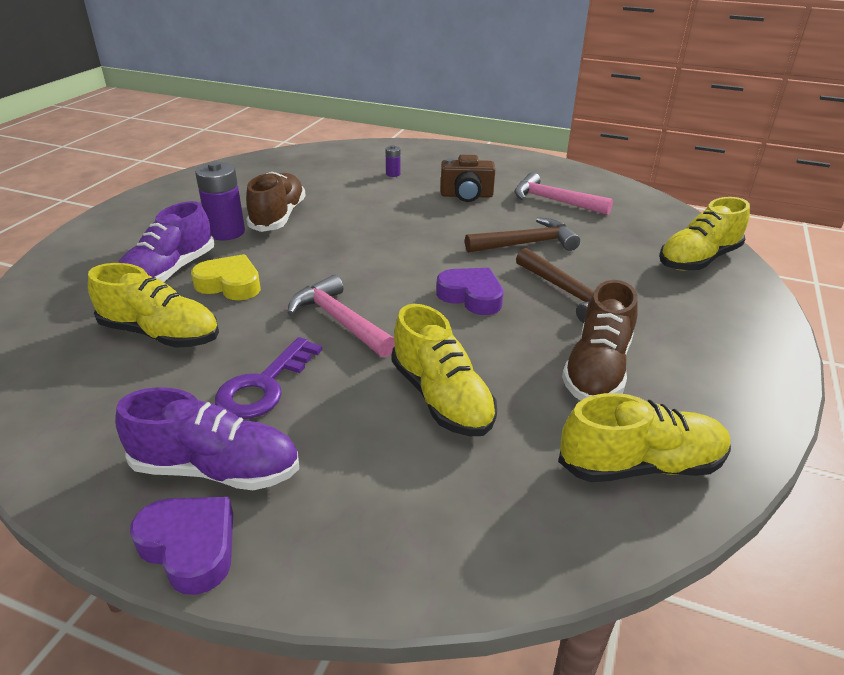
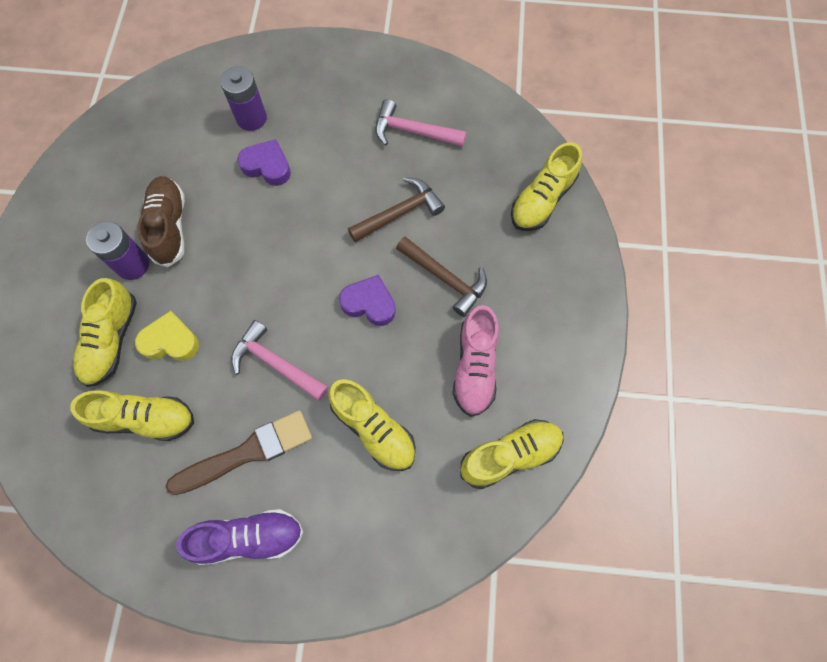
camera: 15 degrees left, 35 degrees up
purple shoe [118,201,215,282] -> yellow shoe [73,278,137,387]
purple heart [130,497,233,595] -> purple heart moved to [237,139,291,186]
purple key [215,337,322,419] -> brown brush [166,410,312,495]
purple battery [385,145,401,177] -> purple battery [220,66,267,131], size x2.09
brown camera [441,155,495,202] -> none
brown shoe [562,280,638,400] -> pink shoe [453,305,499,417]

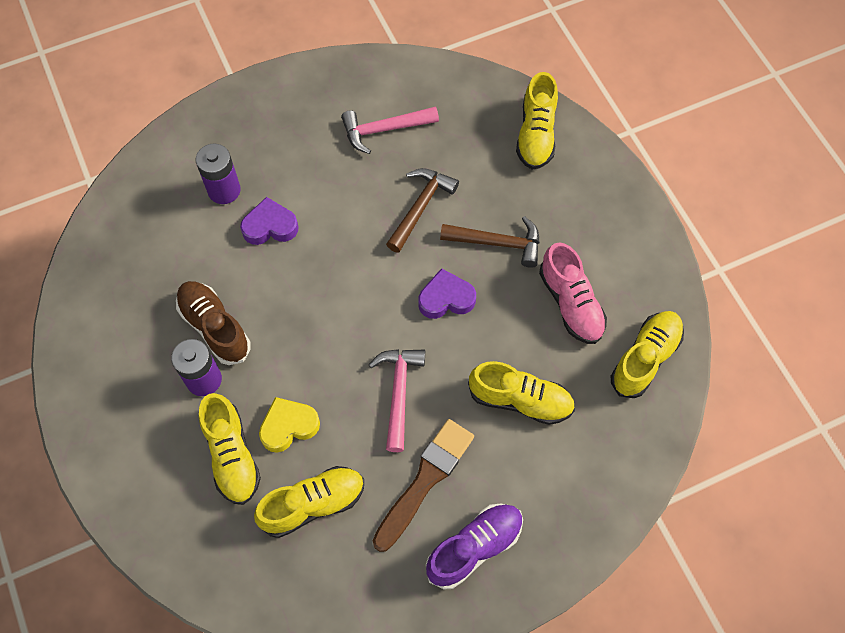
camera: 30 degrees left, 5 degrees down
pink hammer [231,320,329,401] -> pink hammer turned 90 degrees clockwise [369,349,425,452]

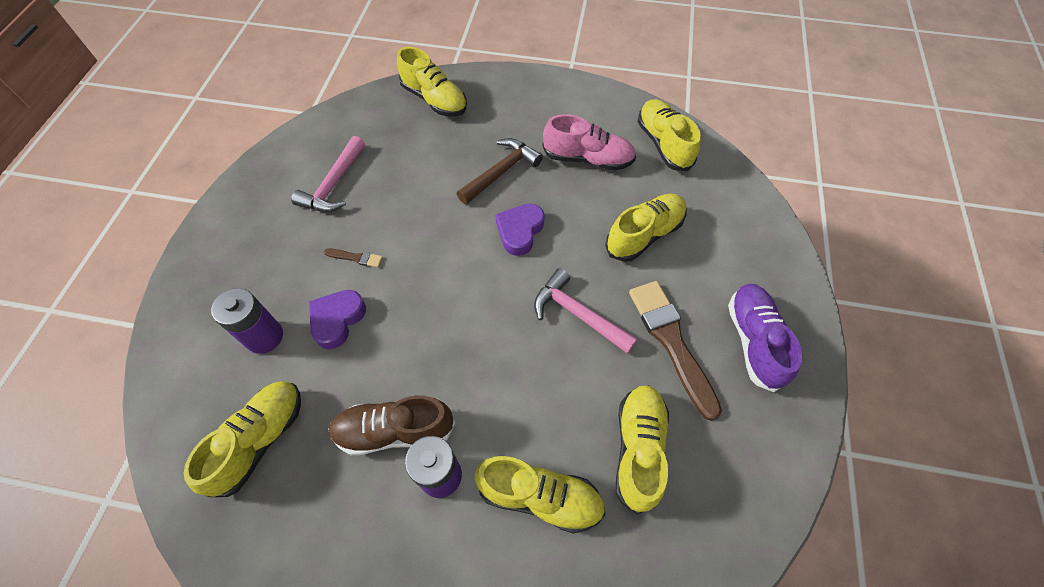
camera: 55 degrees left, 5 degrees down
yellow heart [259,397,320,453] -> none
brown hammer [386,168,459,253] -> none
none -> yellow shoe [183,381,301,497]
none -> brown brush [324,248,383,268]

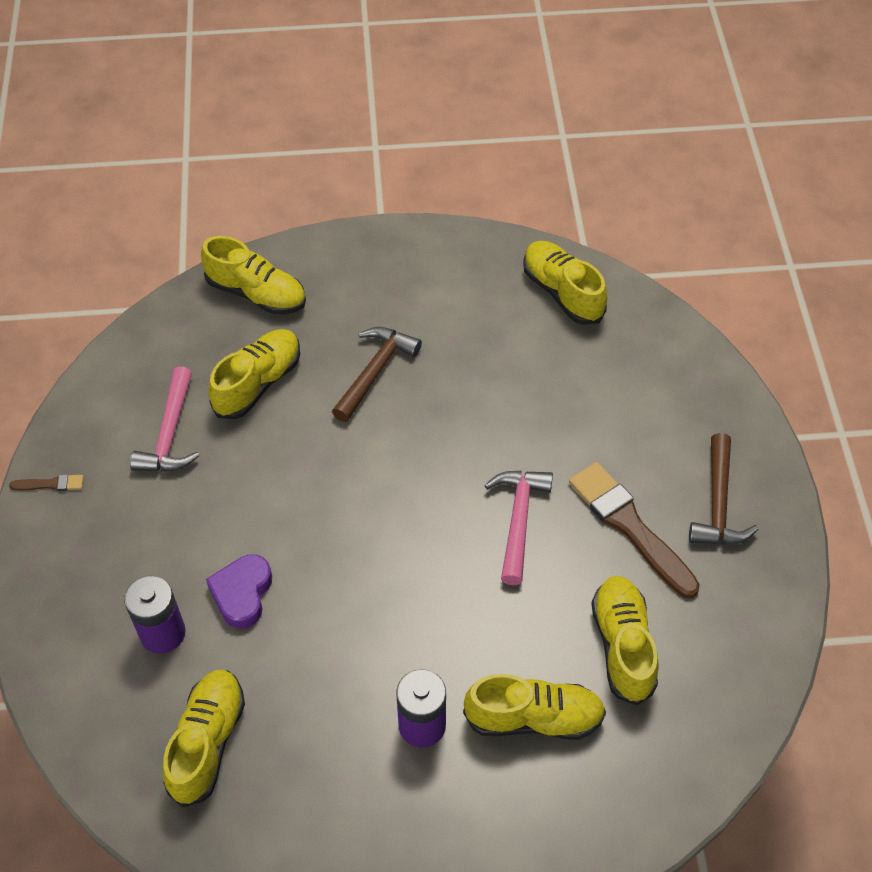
camera: 15 degrees left, 5 degrees down
brown brush [324,248,383,268] -> brown brush moved to [9,474,84,491]
brown shoe [328,395,455,455] -> none
purple heart [495,203,545,256] -> none
pink hammer [534,268,637,354] -> pink hammer turned 75 degrees clockwise [485,471,553,585]
pink shoe [542,114,636,171] -> none
yellow shoe [605,194,686,262] -> yellow shoe moved to [208,329,300,419]
purple shoe [728,284,802,392] -> brown hammer [689,433,759,545]

